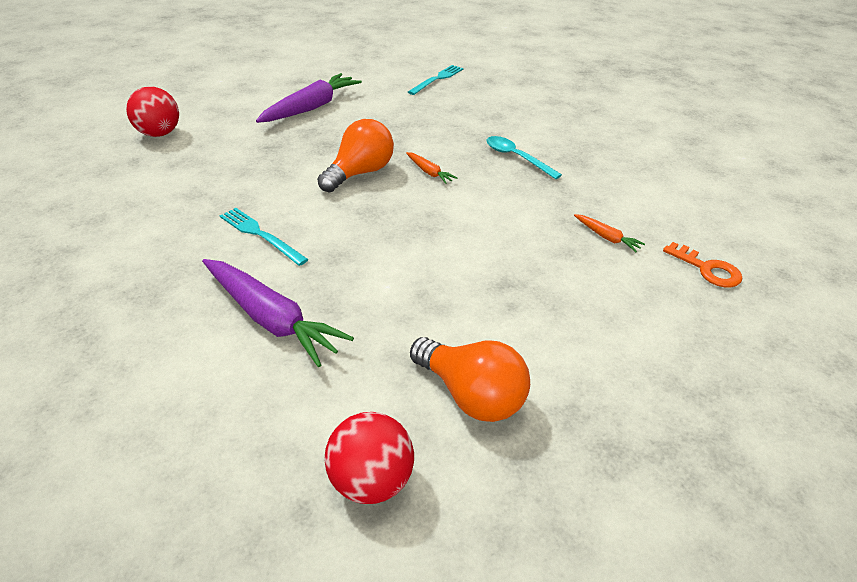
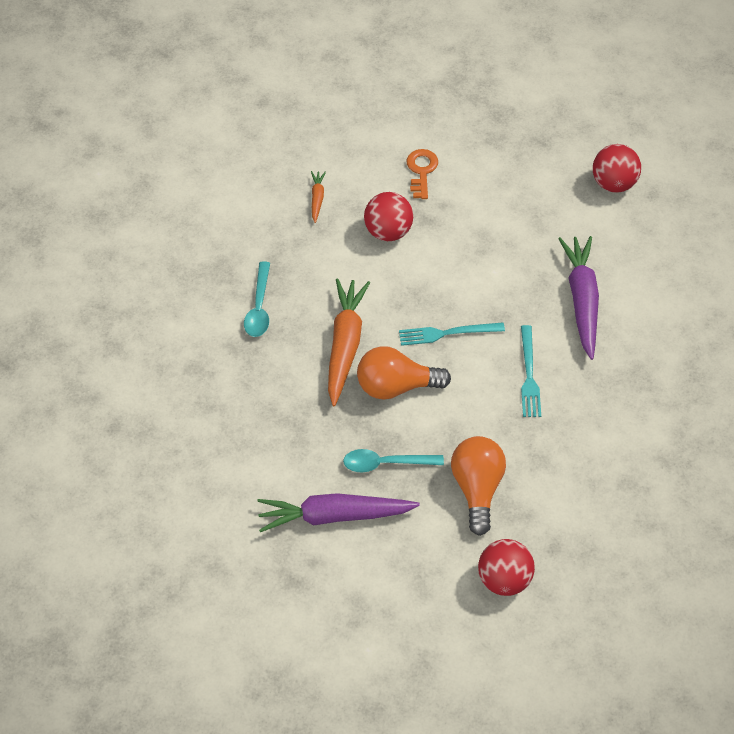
camera: 130 degrees left, 15 degrees up
orange carrot [406,152,457,184] -> orange carrot [328,278,370,406], size x2.18
turquoise fork [408,65,463,95] -> turquoise fork moved to [399,322,505,346]
orange light bulb [410,337,530,422] -> orange light bulb moved to [451,436,506,536]
orange key [663,242,743,288] -> orange key moved to [407,149,438,199]
none -> turquoise spoon [343,449,444,472]
none -> red ball [364,192,413,241]

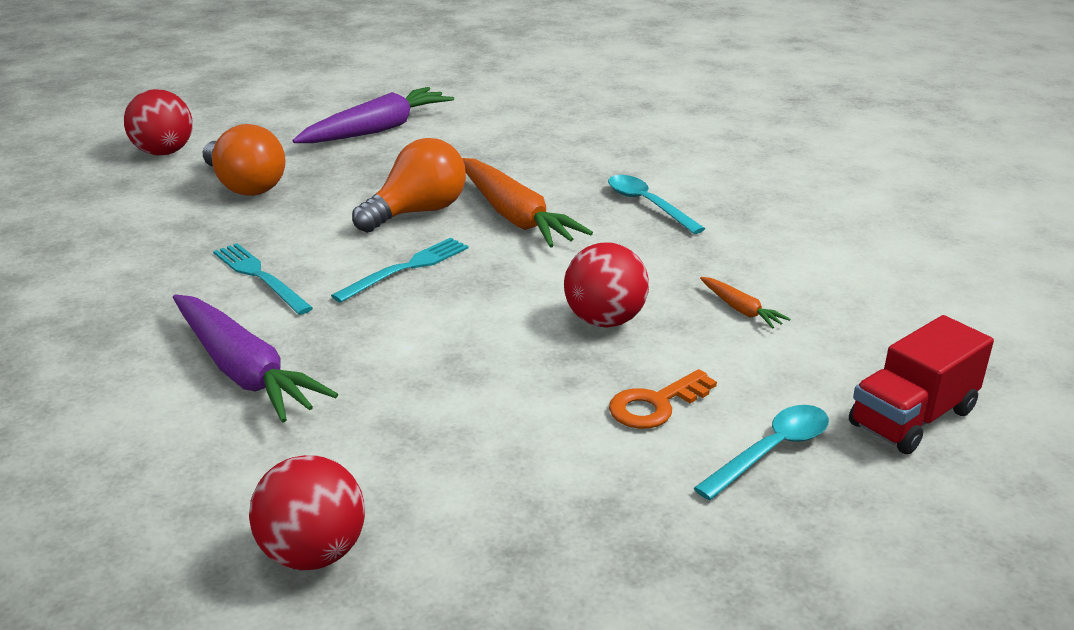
camera: 140 degrees right, 25 degrees down
turquoise spoon [343,449,444,472] -> turquoise spoon moved to [694,405,829,500]
orange key [407,149,438,199] -> orange key turned 90 degrees clockwise [609,369,717,429]
none -> red truck [849,315,994,454]

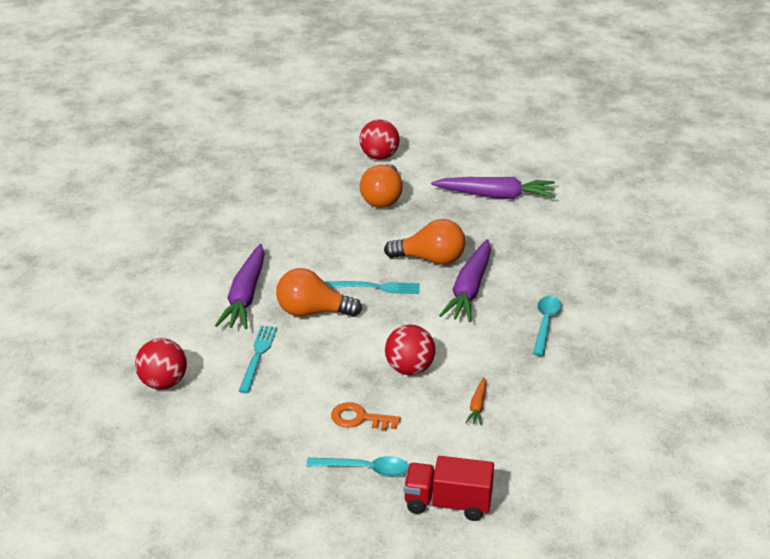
camera: 50 degrees right, 5 degrees up
turquoise fork [213,243,313,315] -> turquoise fork moved to [239,326,277,393]
orange carrot [462,158,593,248] -> purple carrot [439,239,491,322]
none -> orange light bulb [276,268,362,317]

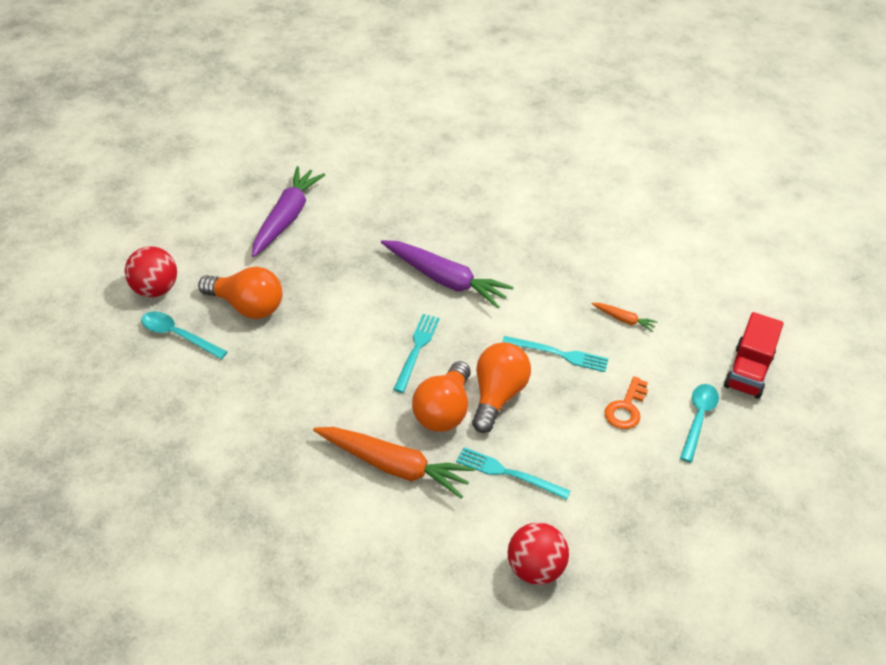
camera: 80 degrees left, 10 degrees up
purple carrot [215,244,265,329] -> orange carrot [313,427,475,498]
orange light bulb [384,219,465,265] -> orange light bulb moved to [472,342,531,433]
red ball [385,325,435,375] -> turquoise fork [502,336,609,372]
turquoise spoon [533,296,562,356] -> turquoise spoon moved to [141,311,227,359]

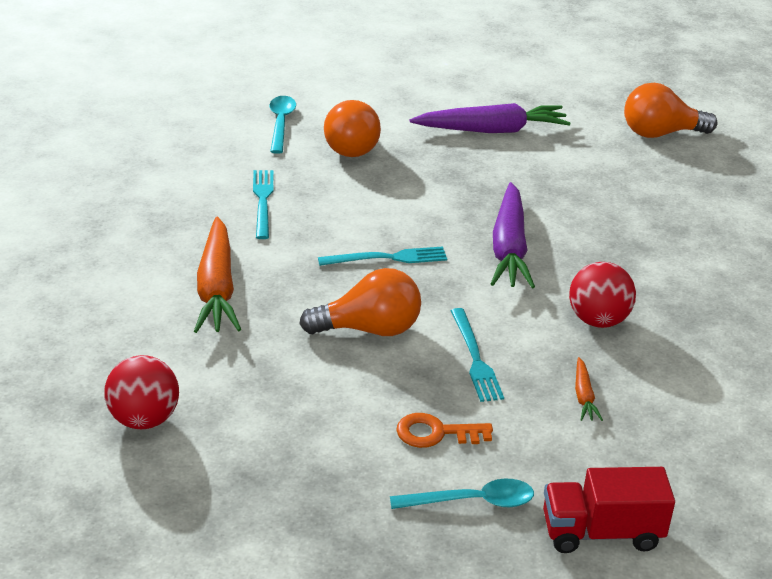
camera: 65 degrees right, 10 degrees down
red ball [125,246,177,297] -> red ball moved to [569,262,636,328]
orange light bulb [412,361,471,432] -> orange light bulb moved to [624,83,718,138]
turquoise fork [456,447,571,500] -> turquoise fork moved to [253,170,273,239]

